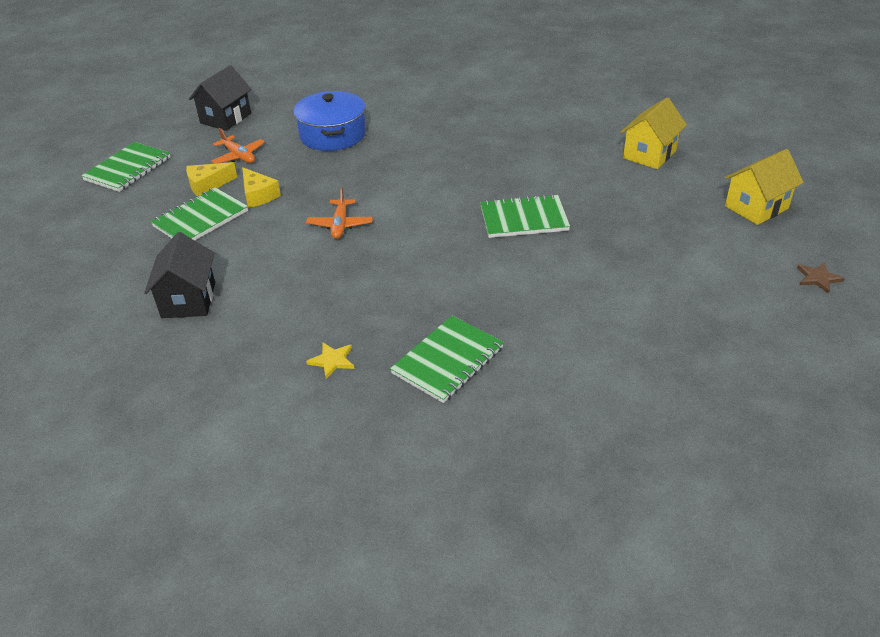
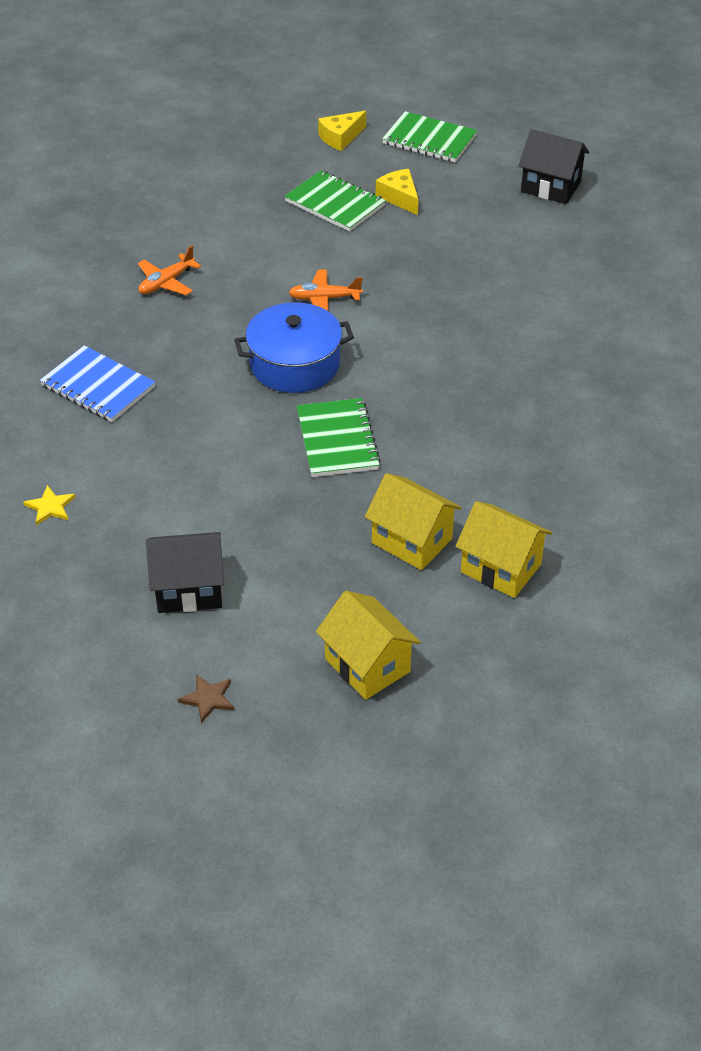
camera: 85 degrees right, 5 degrees up
black house [144,232,215,318] -> black house moved to [146,532,224,613]
orange plane [211,128,265,164] -> orange plane moved to [138,246,201,295]
yellow cheese [242,167,281,208] -> yellow cheese moved to [318,111,366,151]
blue pot [294,91,366,151] -> blue pot moved to [234,302,354,393]
yellow star [306,343,354,379] -> yellow star moved to [23,485,75,525]
green notebook [390,316,504,403] -> blue notebook [40,346,155,422]
none -> yellow house [365,473,462,570]

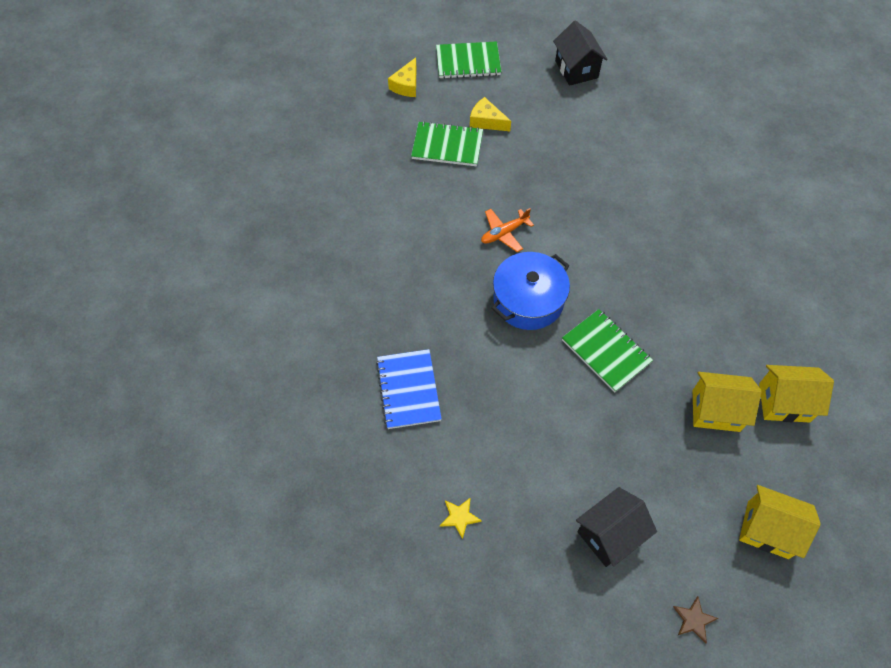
camera: 30 degrees left, 15 degrees up
blue notebook [40,346,155,422] -> blue notebook turned 75 degrees clockwise [376,349,442,429]
orange plane [138,246,201,295] -> none
black house [518,129,590,204] -> black house turned 75 degrees clockwise [553,20,608,86]

